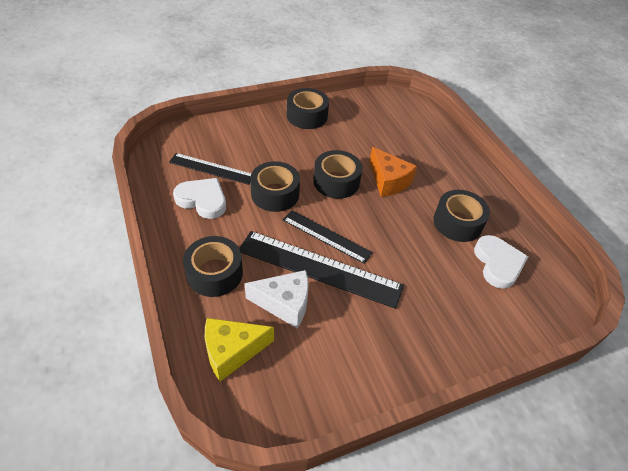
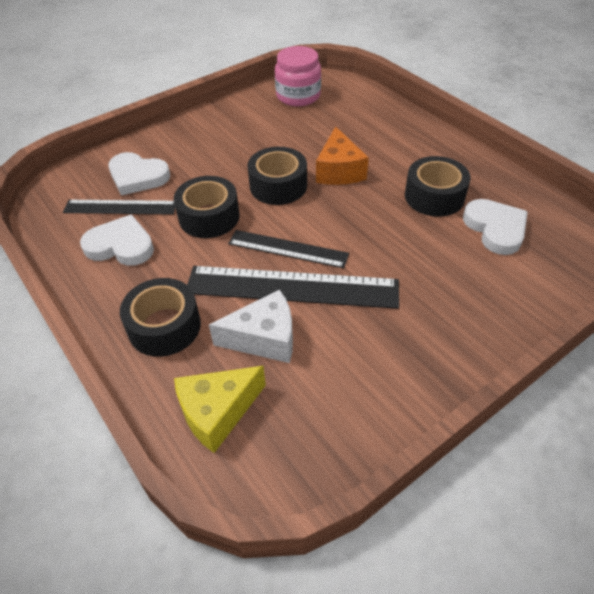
camera: 10 degrees left, 0 degrees up
black tape [287,88,329,129] -> none
orange cheese [369,147,417,197] -> orange cheese turned 45 degrees clockwise [316,126,369,185]
none -> white heart [108,152,170,195]
none -> pink jar [275,46,321,106]

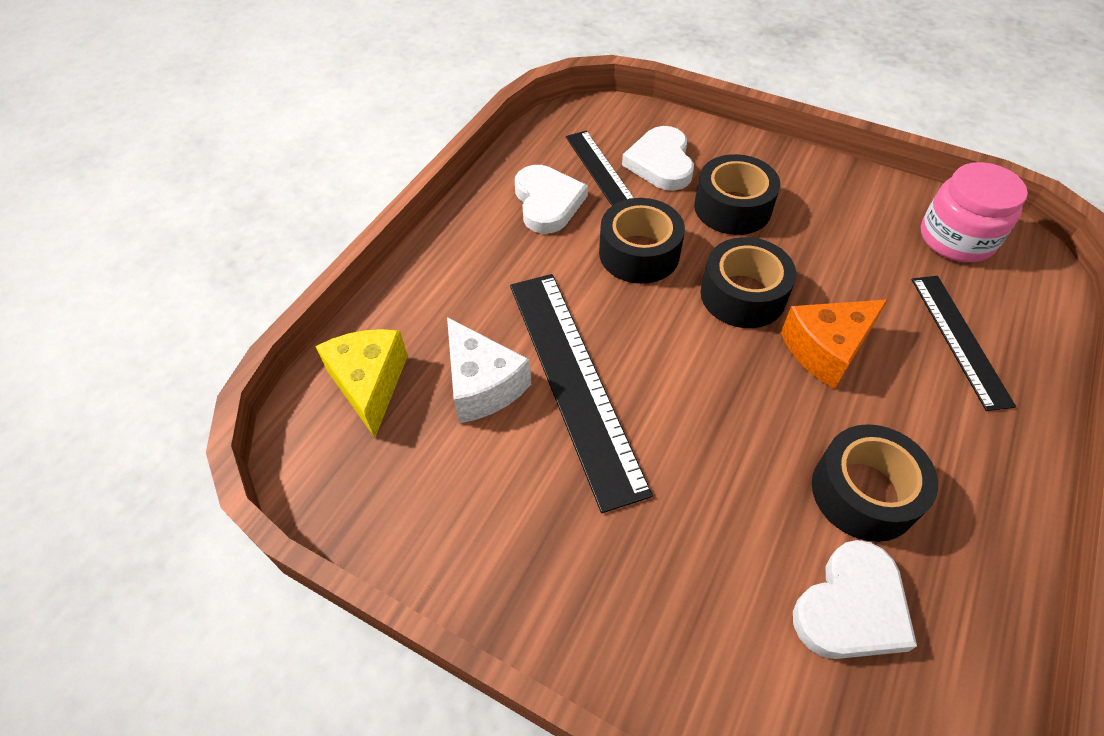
camera: 65 degrees right, 5 degrees up
black tape [120,278,201,357] -> black tape moved to [694,154,780,235]
yellow cheese [174,366,266,453] -> yellow cheese turned 45 degrees clockwise [315,329,408,437]
black ruler [228,230,349,268] -> black ruler moved to [911,276,1016,411]

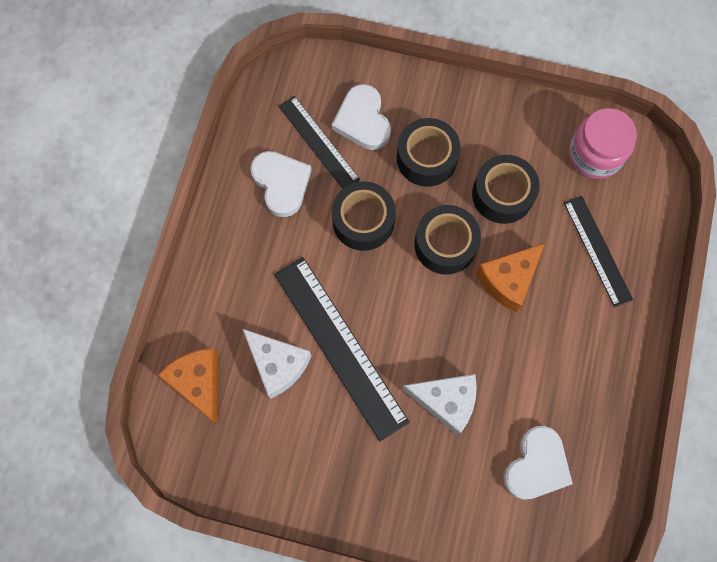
camera: 15 degrees left, 20 degrees up
yellow cheese [315,329,408,437] -> orange cheese [158,348,218,424]
black tape [812,424,938,542] -> black tape moved to [472,155,539,224]
none -> white cheese [402,374,477,435]

